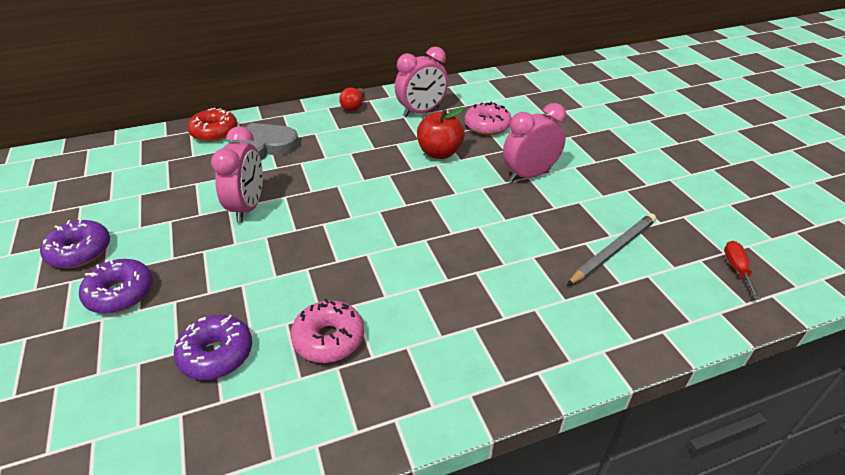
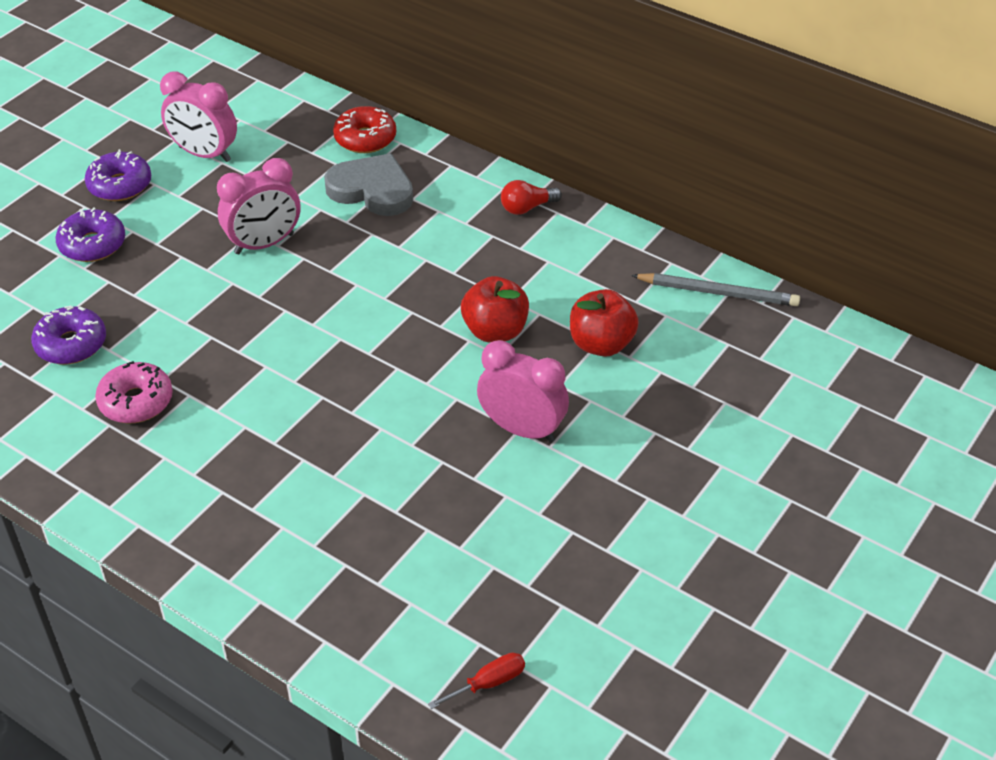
camera: 55 degrees right, 5 degrees up
pink clock [395,47,448,117] -> pink clock moved to [160,71,237,162]
pink donut [465,102,512,135] -> red apple [570,289,639,357]
grey pencil [567,213,656,285] -> grey pencil moved to [631,273,800,306]

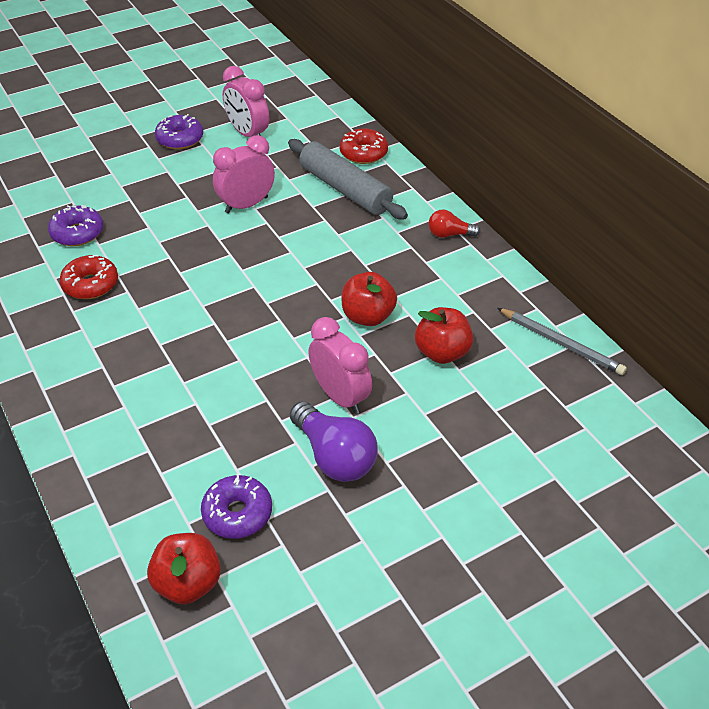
camera: 25 degrees right, 0 degrees up
purple donut [55,208,125,262] -> purple donut moved to [201,474,272,539]
pink donut [95,361,173,424] -> red donut [60,255,118,299]
pink clock [217,158,300,254] -> pink clock turned 150 degrees clockwise [213,135,275,213]
grey heart [324,153,413,216] -> grey rolling pin [288,139,408,219]
red screwdriver [428,653,525,709] -> red apple [147,533,221,604]
none -> purple light bulb [290,401,378,482]

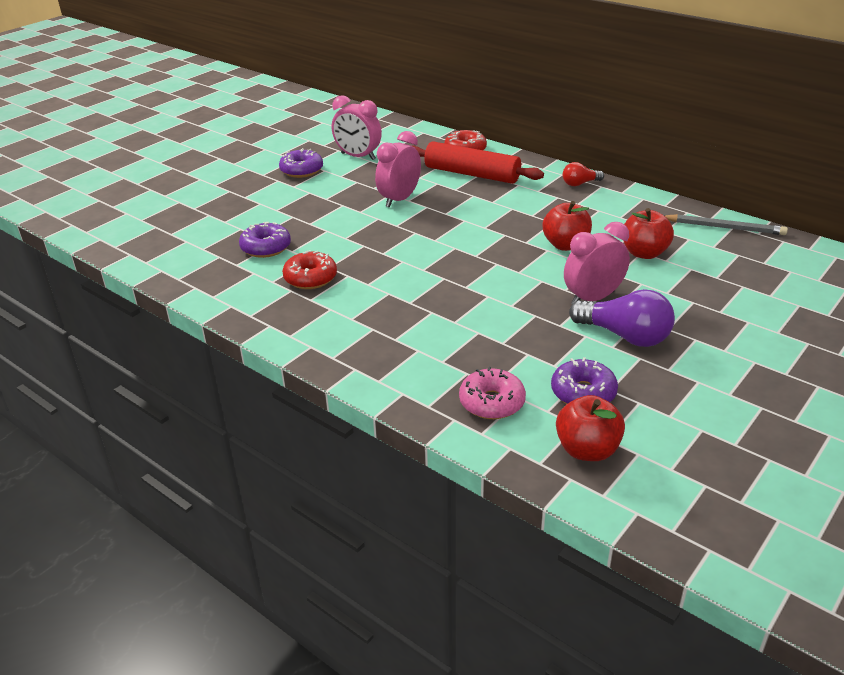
camera: 20 degrees left, 10 degrees down
grey rolling pin [288,139,408,219] -> red rolling pin [412,141,544,184]
pink clock [309,317,372,414] -> pink clock turned 60 degrees counterclockwise [564,222,630,304]
none -> pink donut [459,367,526,419]

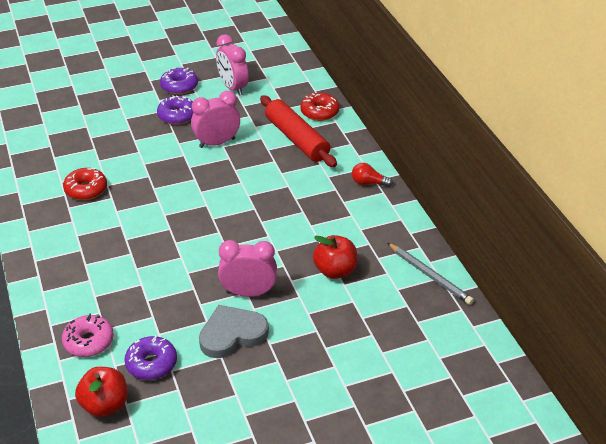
camera: 30 degrees right, 5 degrees up
purple donut [239,222,291,258] -> purple donut moved to [157,95,194,125]
red apple [542,201,592,251] -> none
purple light bulb [569,289,675,347] -> grey heart [199,305,269,358]

